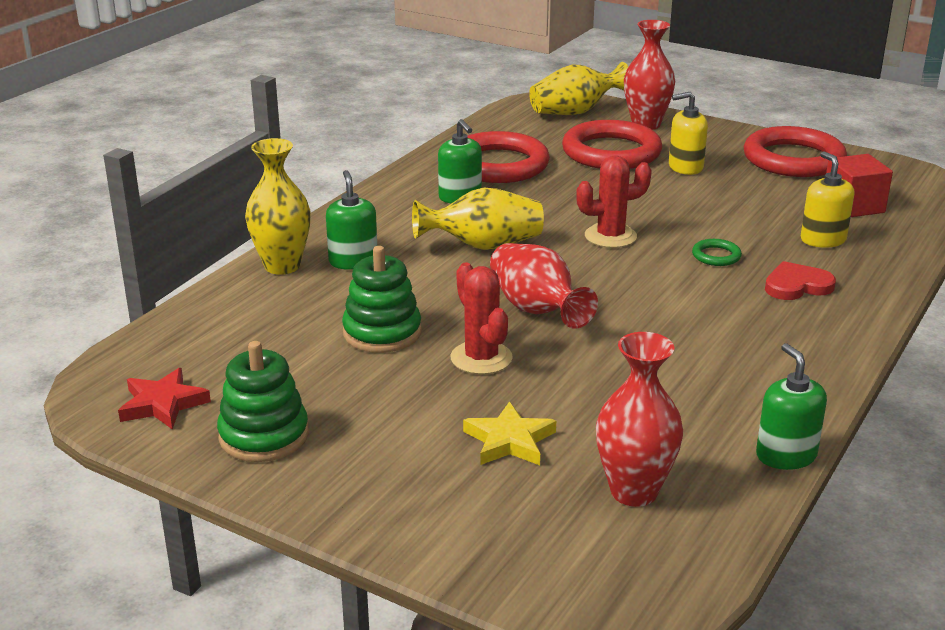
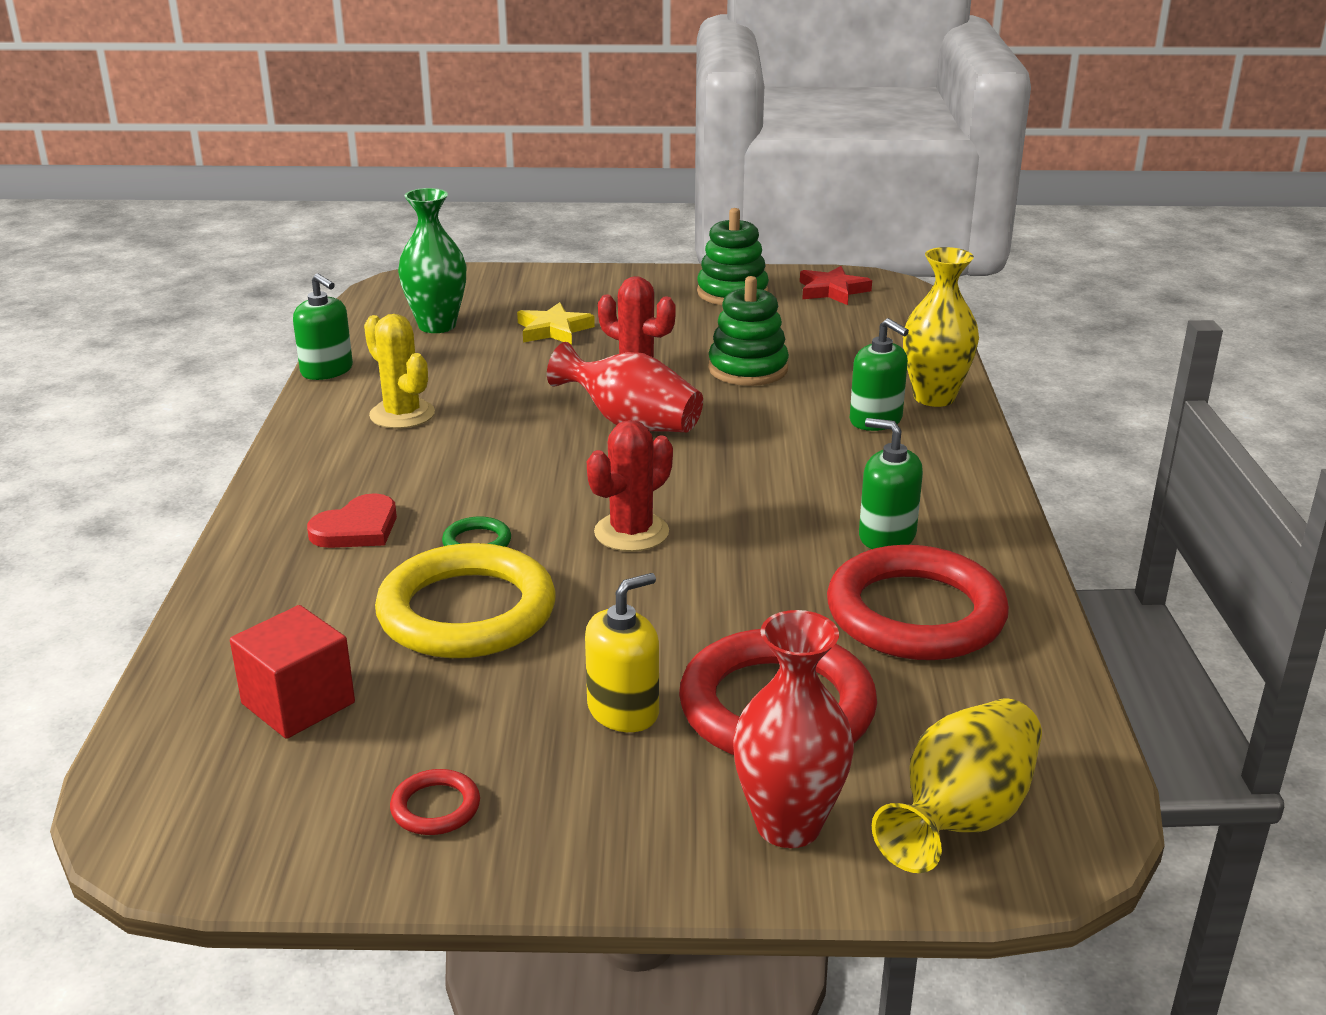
camera: 150 degrees right, 0 degrees up
yellow vase [412,188,544,250] -> none
red vase [596,332,683,507] -> green vase [398,188,466,333]
red ring [744,126,847,177] -> red ring [390,769,480,835], size x0.42
yellow soap dispenser [801,151,854,248] -> none
none -> yellow cactus [364,314,435,429]
none -> yellow ring [375,543,556,658]

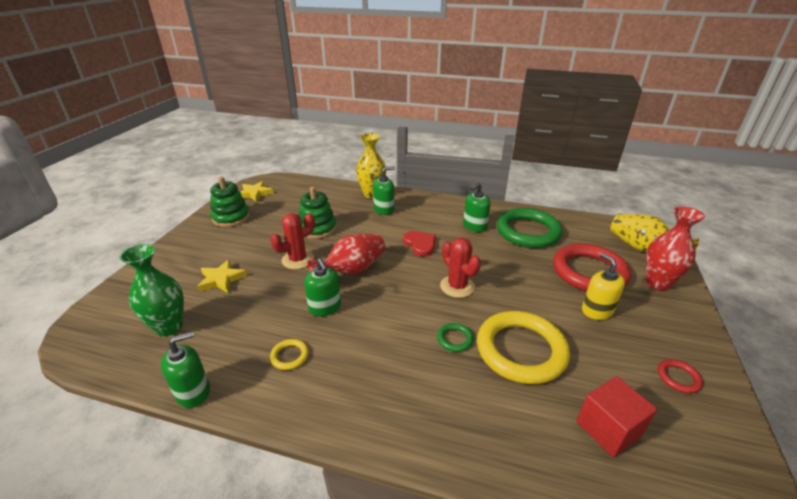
camera: 75 degrees left, 5 degrees up
red heart [307,493,397,548] -> red heart moved to [403,231,436,256]
yellow cactus [364,314,435,429] -> yellow ring [270,339,309,370]
red star [800,266,872,305] -> yellow star [240,181,274,202]
red ring [827,545,1009,660] -> green ring [496,208,562,248]
none -> green soap dispenser [304,258,341,316]

